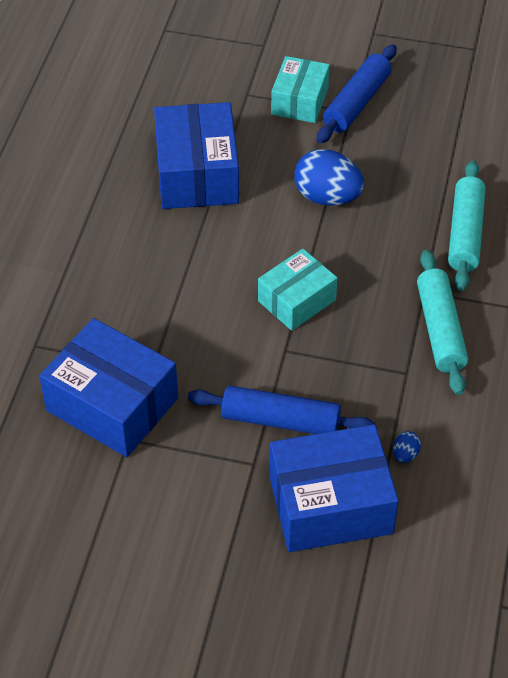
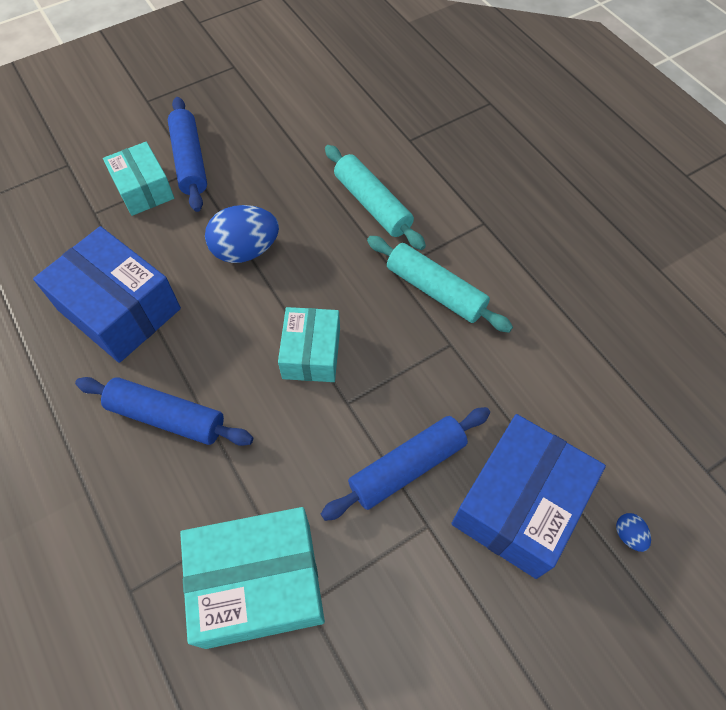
camera: 45 degrees left, 10 degrees up
blue box [39,318,178,457] -> turquoise box [180,507,325,649]
blue egg [393,431,421,463] -> blue egg moved to [616,513,651,552]
none -> blue rolling pin [75,377,253,446]

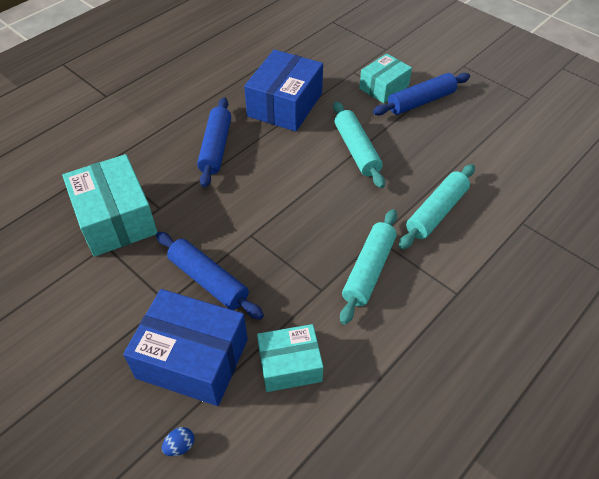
camera: 75 degrees right, 10 degrees down
blue egg [205,205,279,263] -> turquoise rolling pin [333,101,385,188]
turquoise box [278,307,340,382] -> turquoise box moved to [257,324,323,392]

